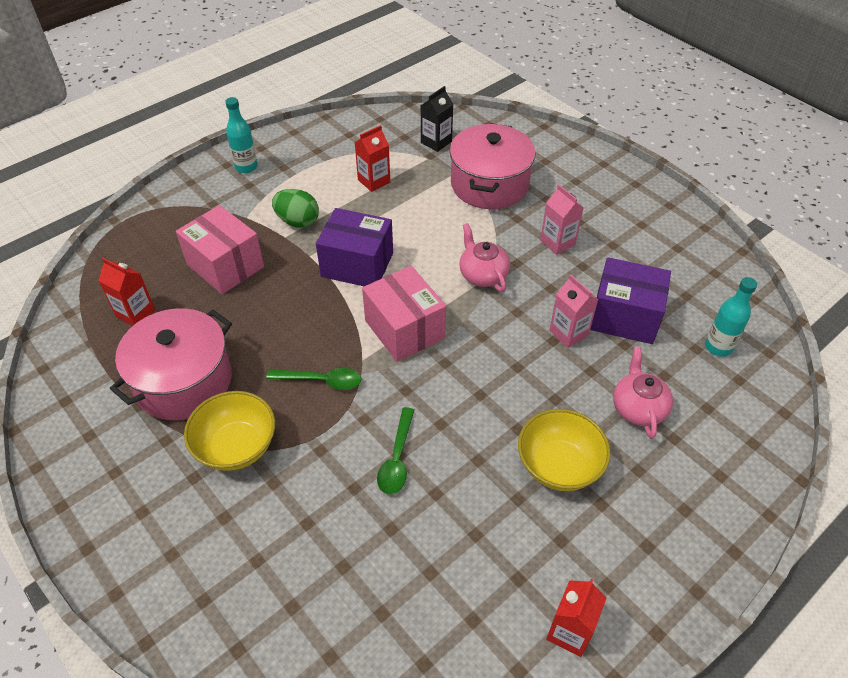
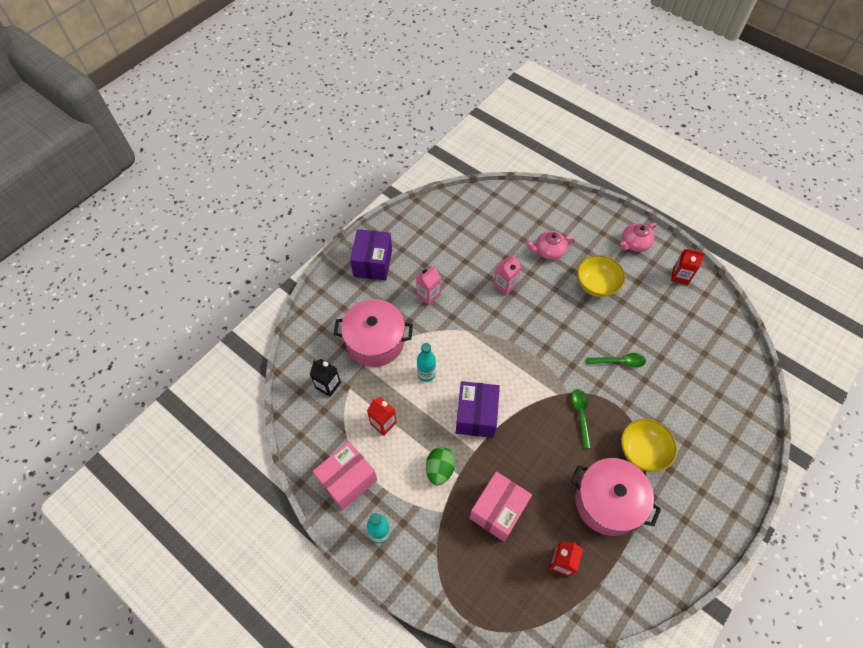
camera: 100 degrees left, 10 degrees up
pink box [362,266,446,362] -> pink box moved to [313,441,377,510]
pink teapot [459,223,510,292] -> pink teapot moved to [620,223,657,252]
purple box [590,257,671,344] -> purple box moved to [350,229,392,280]
turquoise bottle [705,277,757,357] -> turquoise bottle moved to [417,343,436,382]

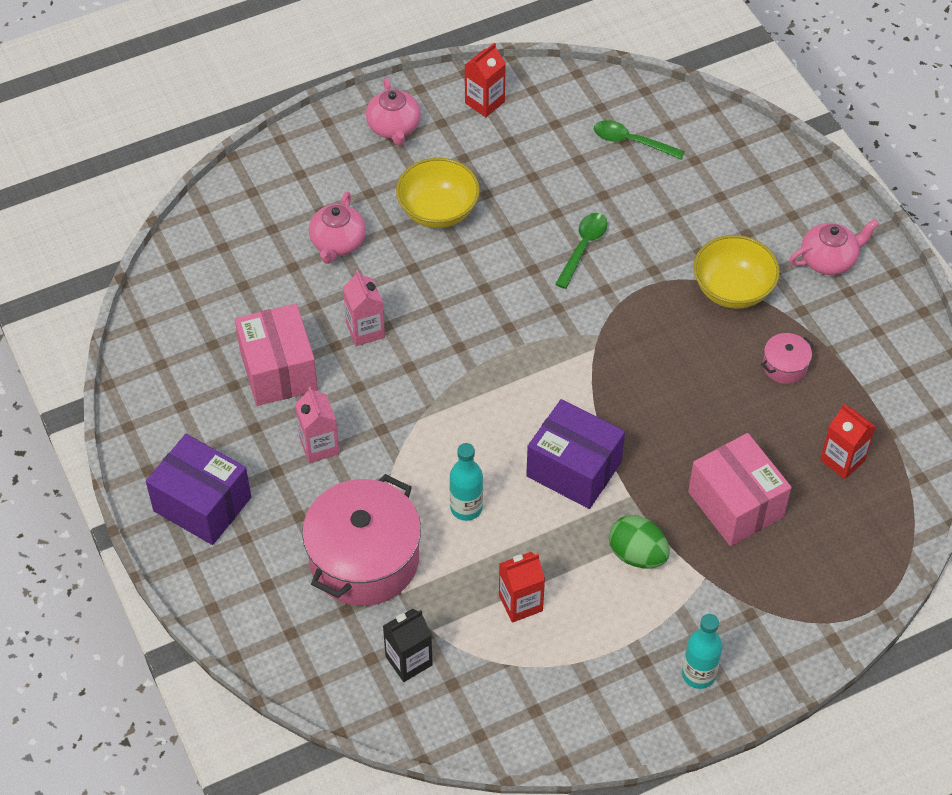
camera: 65 degrees left, 5 degrees down
pink box [313,441,377,510] -> pink box moved to [235,303,318,406]
pink pot [570,458,661,536] -> pink pot [761,333,814,384], size x0.44
green spoon [571,389,591,449] -> green spoon moved to [594,120,685,159]
none -> pink teapot [790,219,879,275]

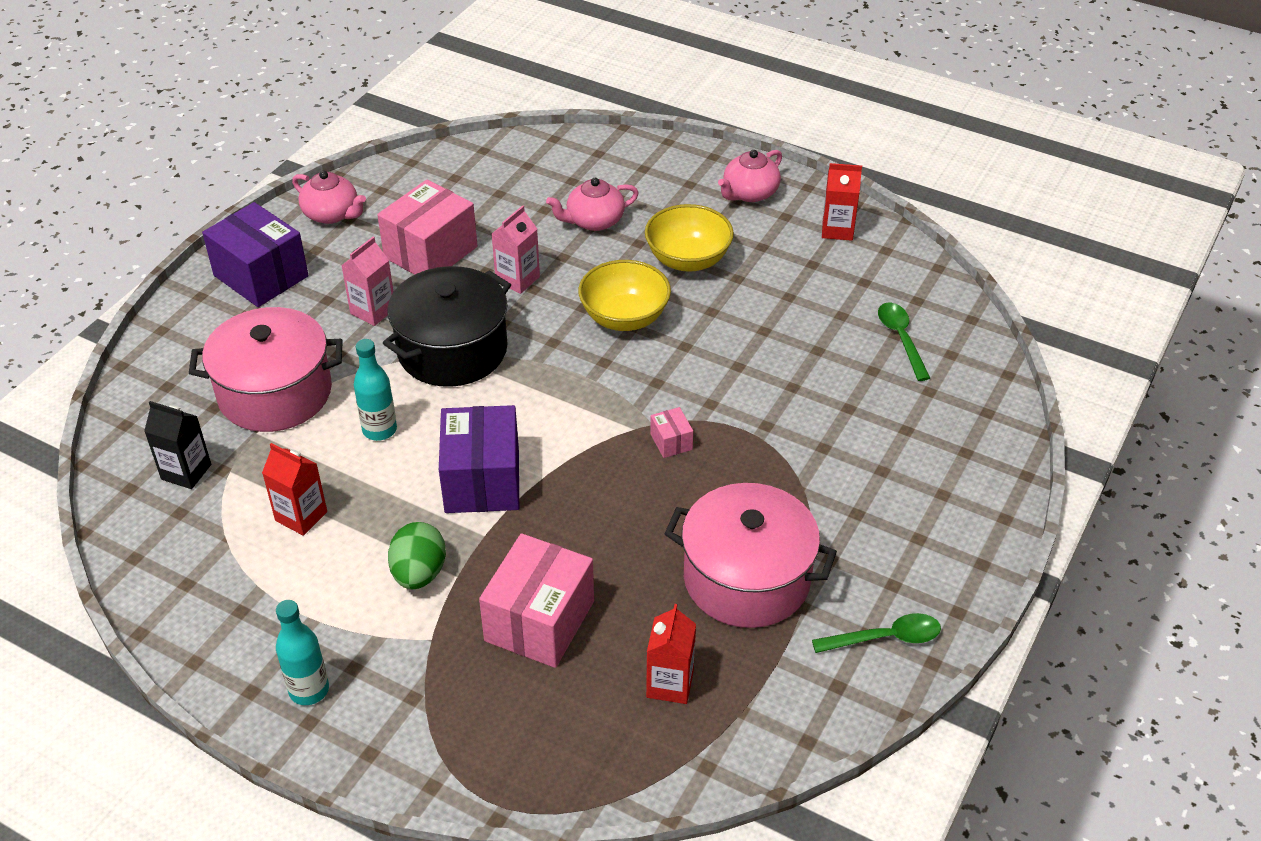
camera: 55 degrees right, 10 degrees down
purple box [146,434,251,545] -> purple box turned 45 degrees counterclockwise [202,202,309,307]
green spoon [555,213,608,289] -> green spoon moved to [812,613,941,653]
yellow bowl [693,235,780,309] -> yellow bowl moved to [578,260,671,331]
pink pot [761,333,814,384] -> pink pot [665,483,837,628], size x2.30
pink teapot [790,219,879,275] -> pink teapot moved to [292,171,366,224]
none -> black pot [383,266,511,387]
none -> pink box [650,407,693,458]

